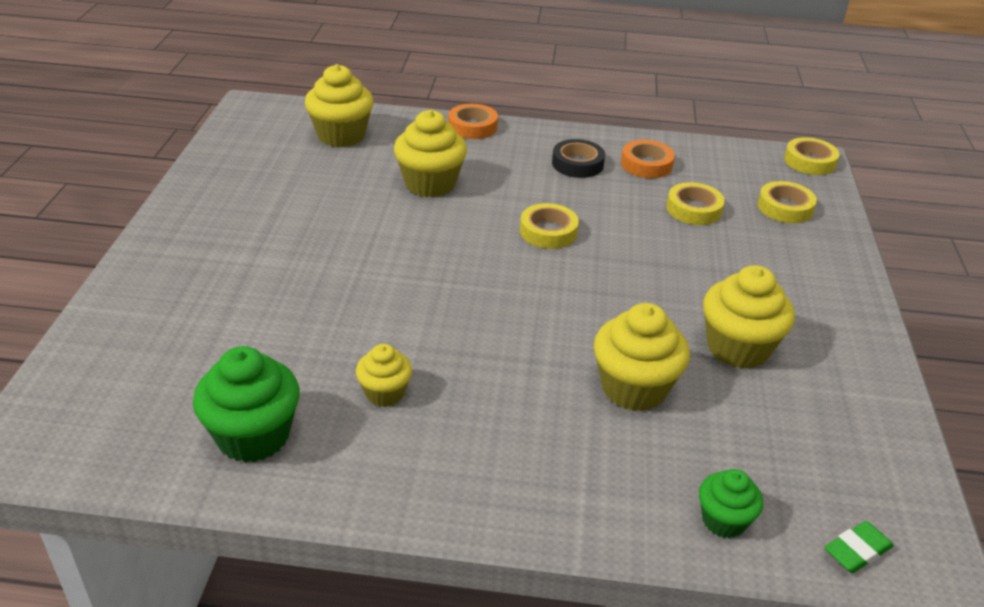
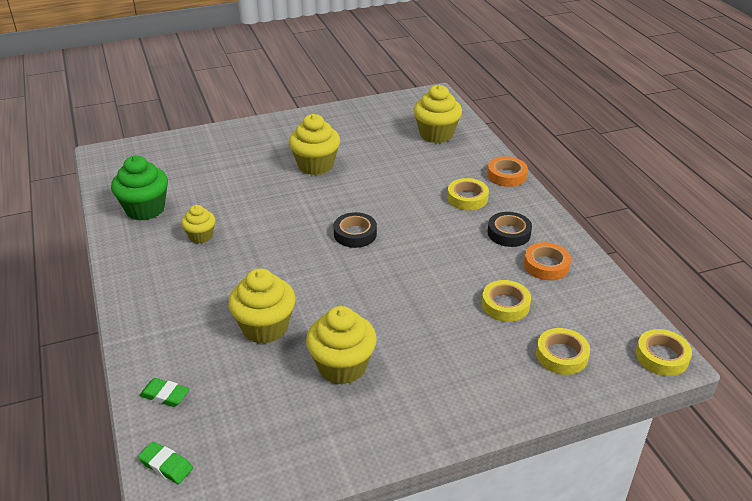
camera: 65 degrees right, 0 degrees up
yellow cupcake [394,110,467,198] -> yellow cupcake moved to [289,114,340,175]
yellow tape [520,203,579,249] -> yellow tape moved to [447,178,489,210]
green cupcake [699,469,763,538] -> green eraser [139,378,189,407]
none -> black tape [334,212,377,248]

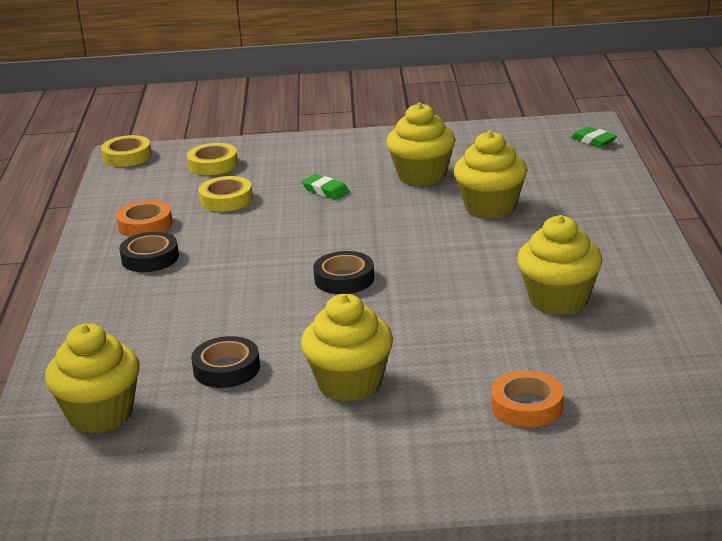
camera: 160 degrees left, 10 degrees down
green cupcake [111,156,168,221] -> none
green eraser [139,378,189,407] -> green eraser moved to [302,174,350,200]
yellow cupcake [181,205,215,243] -> yellow cupcake [517,215,602,315], size x1.72
yellow tape [447,178,489,210] -> none
orange tape [487,156,528,187] -> orange tape moved to [491,371,564,428]
none -> black tape [191,336,260,388]

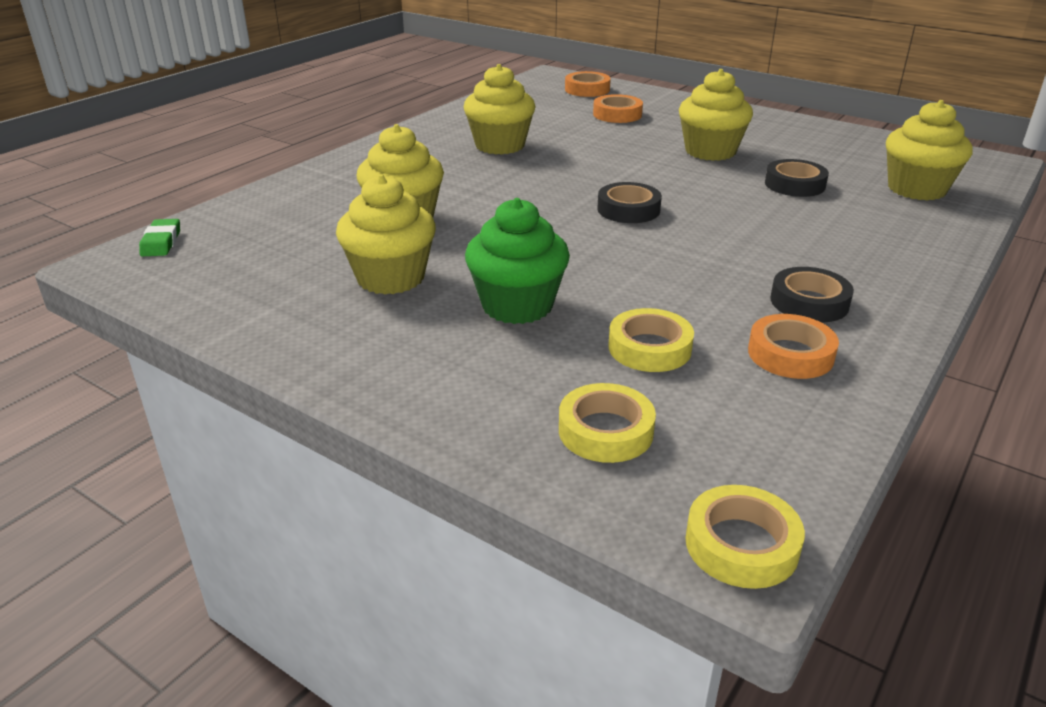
camera: 145 degrees left, 5 degrees up
green eraser [302,174,350,200] -> green cupcake [465,198,570,324]
none -> orange tape [565,71,611,97]

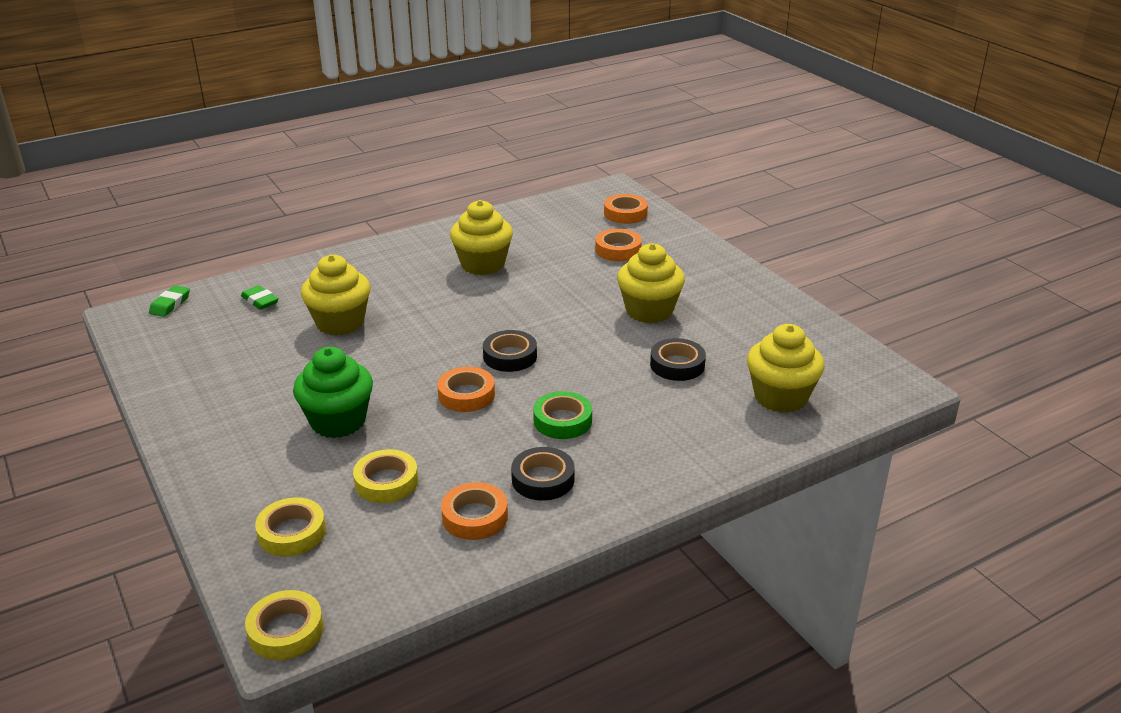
camera: 25 degrees right, 0 degrees up
yellow cupcake [336,174,436,295] -> none
none -> green eraser [241,285,279,310]
none -> orange tape [437,367,495,412]
none -> green tape [533,391,592,439]

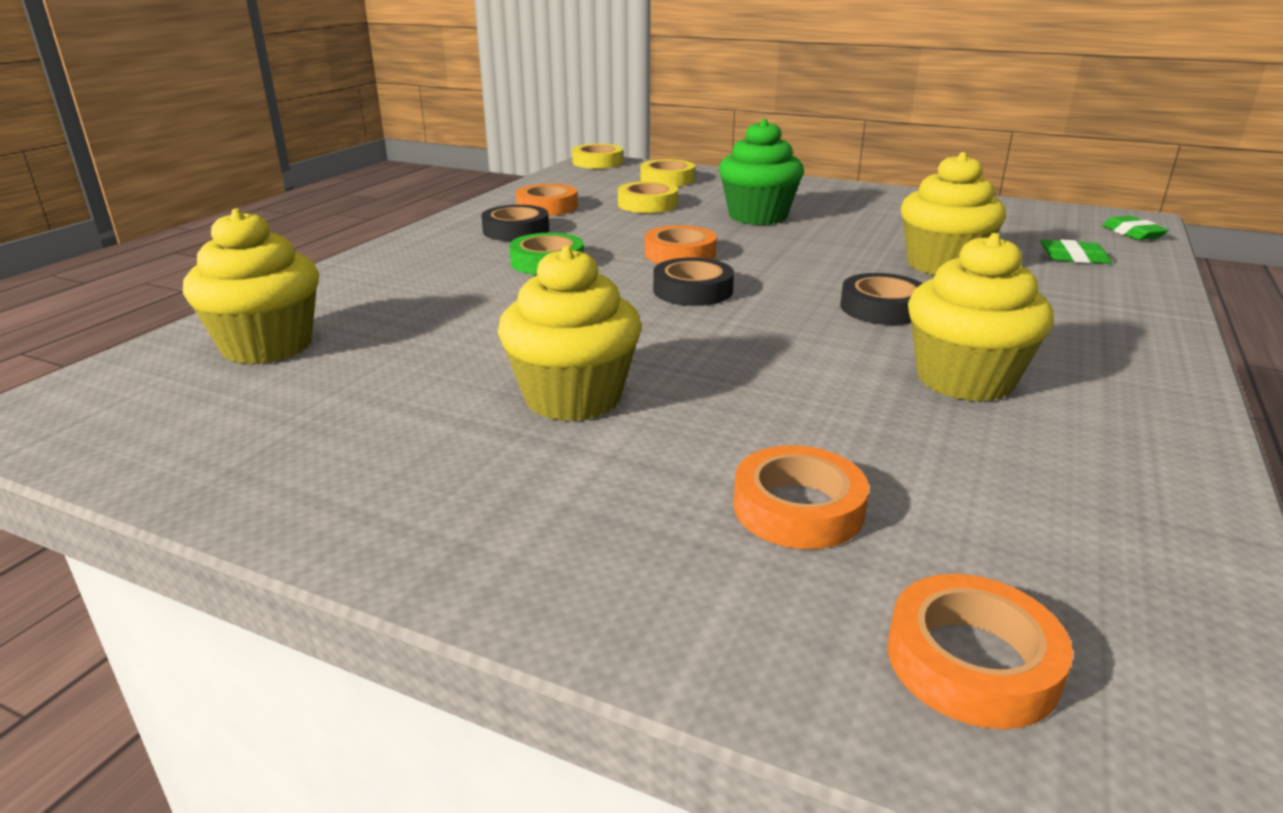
camera: 145 degrees right, 5 degrees down
black tape [650,338,706,381] -> black tape moved to [840,273,923,325]

